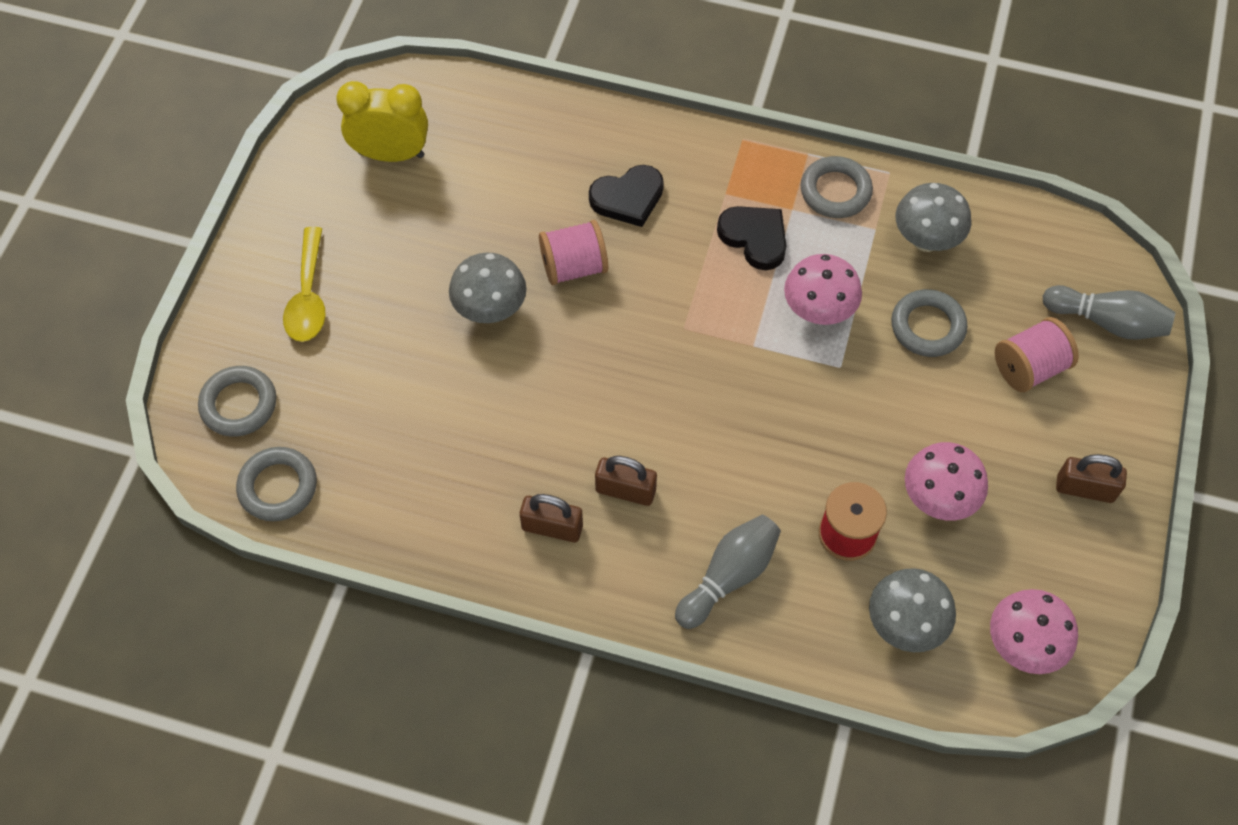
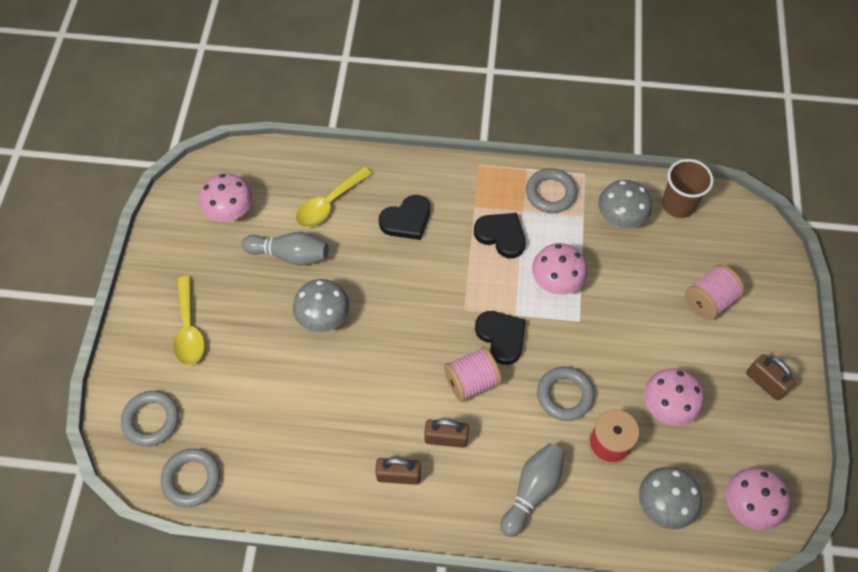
camera: 10 degrees left, 0 degrees up
yellow clock [336,81,428,162] -> pink mushroom [199,173,253,222]
pink spool [539,220,608,285] -> pink spool moved to [444,347,502,402]
grey ring [891,289,968,357] -> grey ring moved to [537,367,594,421]
grey bowling pin [1043,285,1176,340] -> grey bowling pin moved to [242,232,329,266]
brown padlock [1056,454,1127,503] -> brown padlock turned 45 degrees clockwise [746,354,796,400]
none -> yellow spoon [296,166,372,227]
none -> black heart [475,311,526,365]
none -> brown cup [662,159,714,218]

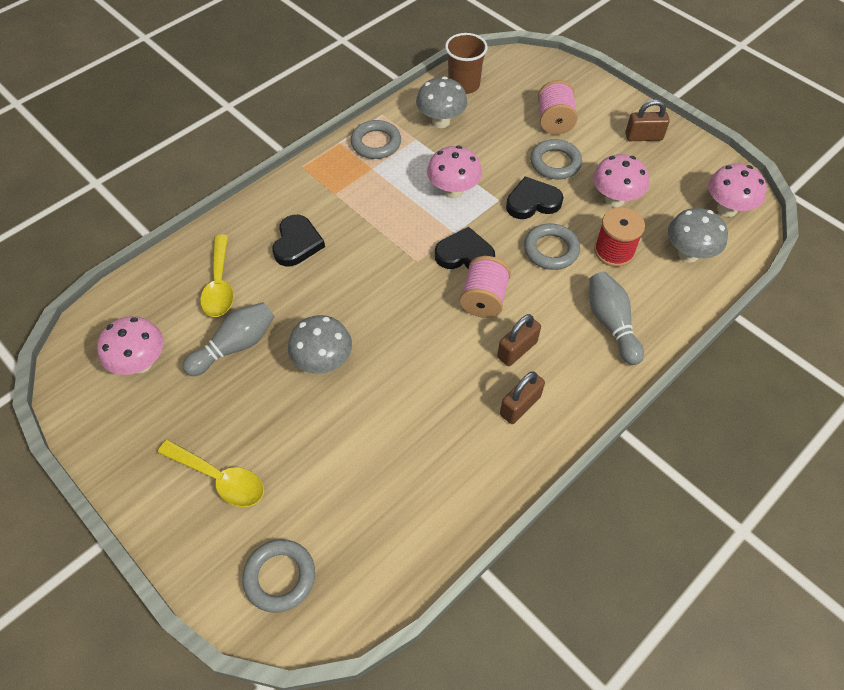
camera: 50 degrees left, 5 degrees down
grey ring [160,448,220,507] -> grey ring moved to [530,139,582,179]
black heart [474,213,526,258] -> black heart moved to [506,176,563,219]

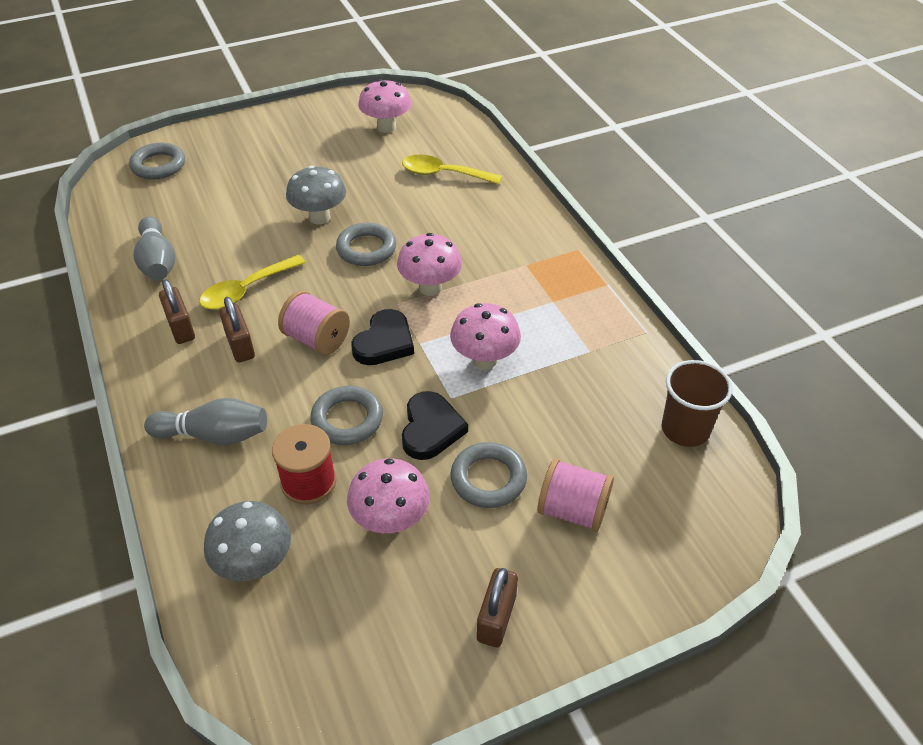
camera: 110 degrees right, 10 degrees down
yellow spoon [158,440,264,507] -> yellow spoon moved to [199,255,306,310]
grey bowling pin [183,302,275,376] -> grey bowling pin moved to [134,216,176,281]
black heart [272,215,325,267] -> none
grey ring [351,120,401,159] -> grey ring moved to [336,223,396,266]
grey mushroom [416,77,467,128] -> none
pink mushroom [708,164,767,217] -> pink mushroom moved to [397,233,462,296]

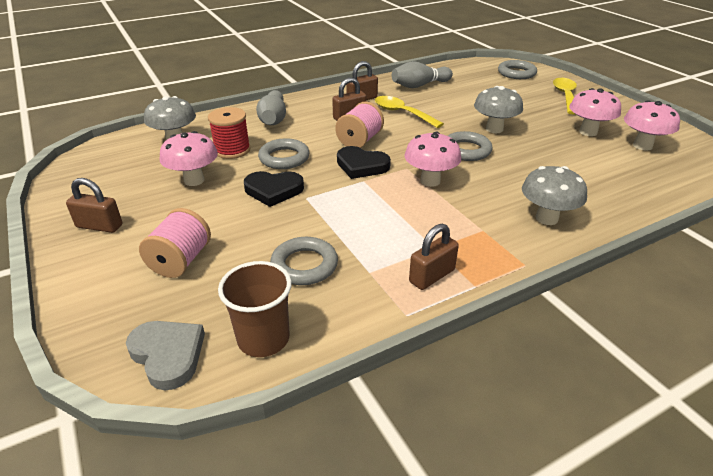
camera: 85 degrees right, 10 degrees down
yellow spoon [402,154,502,185] -> yellow spoon moved to [553,78,577,114]
pink mushroom [450,303,521,369] -> pink mushroom moved to [569,88,621,136]
grey ring [451,442,527,508] -> grey ring moved to [270,237,338,285]
none -> grey heart [126,321,205,390]
none -> brown padlock [409,224,459,290]
none -> grey mushroom [522,166,587,225]

